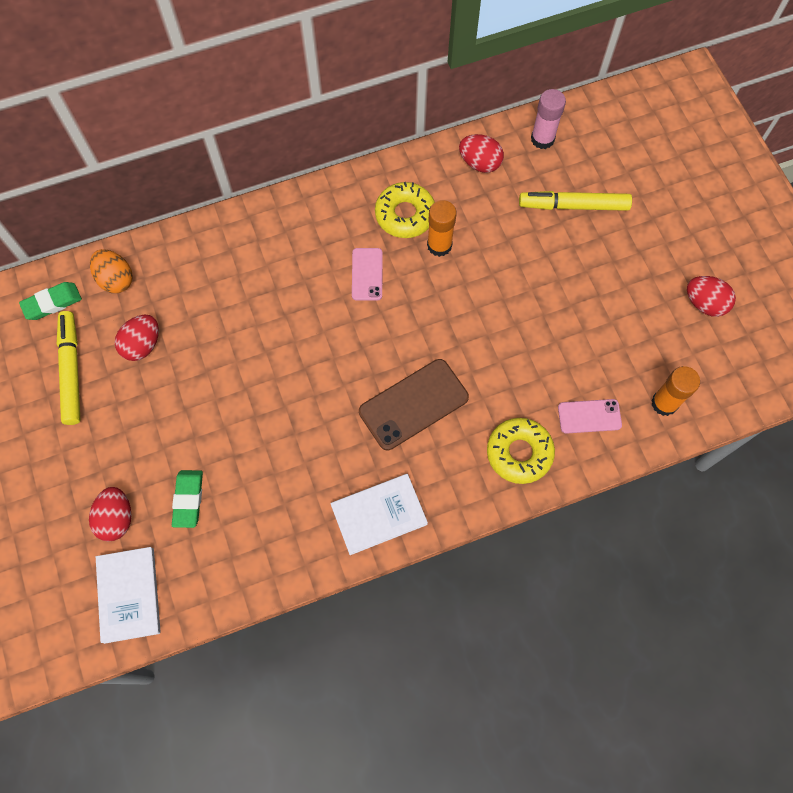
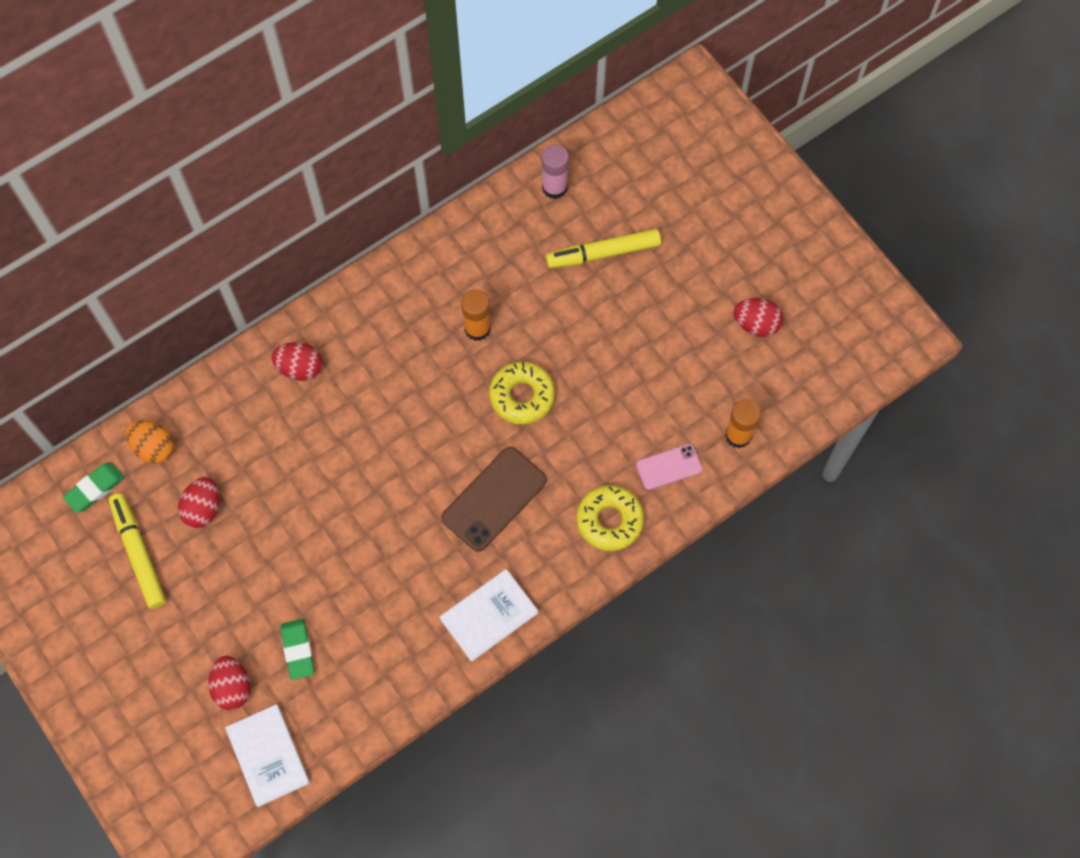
camera: 15 degrees left, 0 degrees up
pink phone [352,248,382,301] -> none
yellow donut [375,182,435,238] -> yellow donut moved to [489,362,555,424]
red egg [459,134,504,173] -> red egg moved to [272,342,322,381]

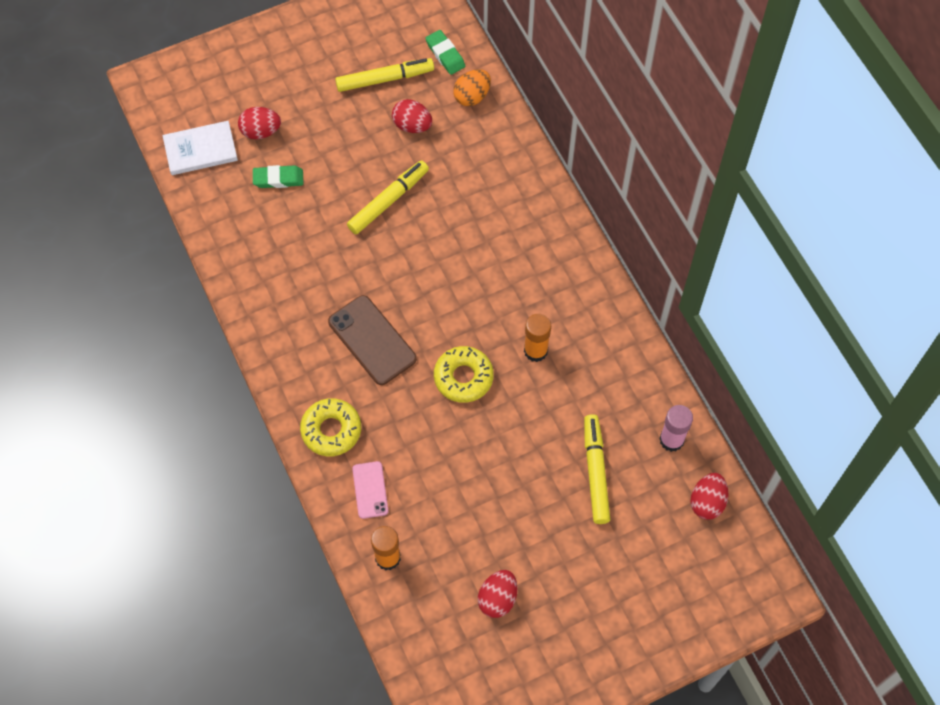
camera: 100 degrees right, 5 degrees down
red egg [272,342,322,381] -> red egg moved to [690,473,729,520]
white book [440,569,538,662] -> none
none -> yellow marker [347,160,429,234]

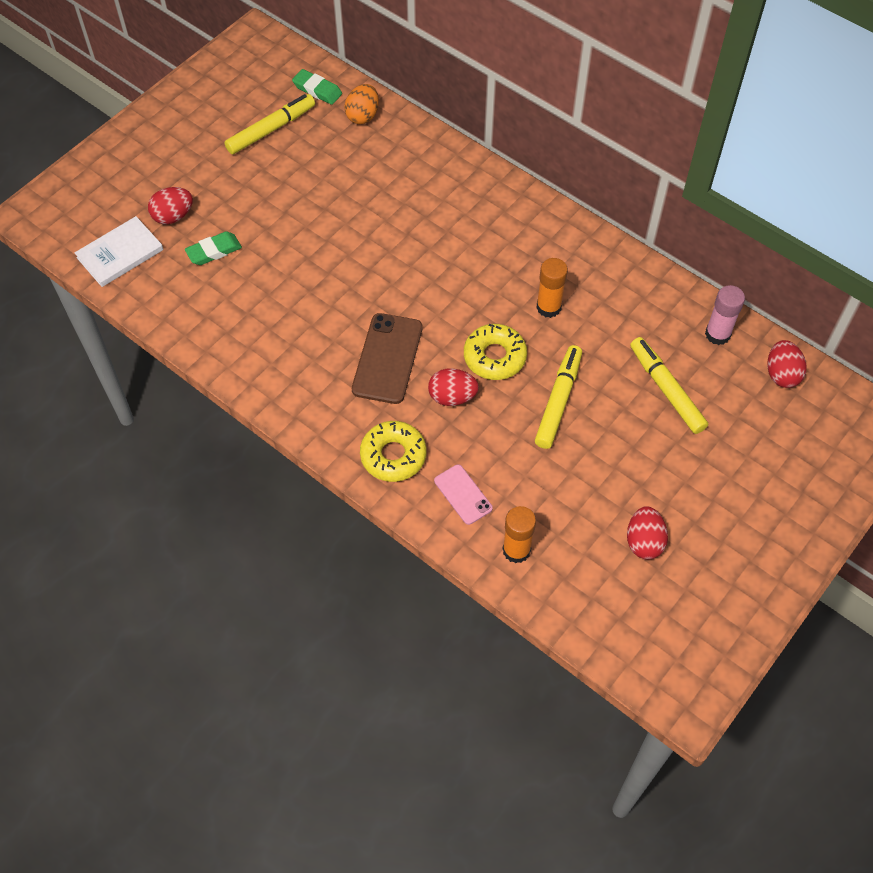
camera: 25 degrees left, 5 degrees down
brown phone [328,295,417,385] -> brown phone turned 75 degrees clockwise [352,313,422,404]
yellow marker [347,160,429,234] -> yellow marker moved to [535,345,582,449]
red egg [392,99,432,133] -> red egg moved to [428,369,479,406]

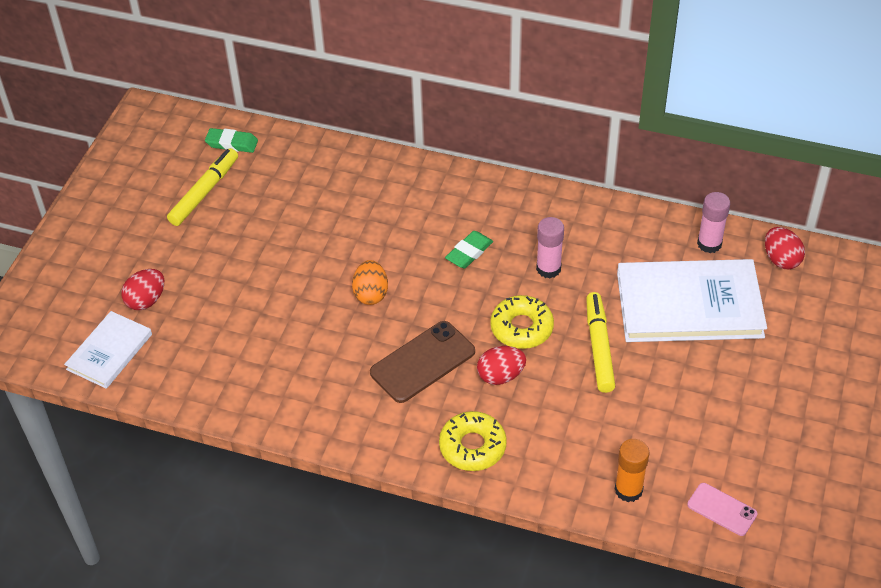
camera: 20 degrees left, 10 degrees down
green eraser [185,231,242,265] -> green eraser moved to [445,231,493,269]
orange egg [344,84,379,124] -> orange egg moved to [352,260,388,305]
brown phone [352,313,422,404] -> brown phone turned 60 degrees clockwise [370,321,475,403]
pink phone [434,465,493,525] -> pink phone moved to [687,483,757,536]
orange glue stick [536,258,568,318] -> pink glue stick [536,217,564,278]
red egg [627,506,668,560] -> none
yellow marker [630,337,708,434] -> white book [617,259,767,342]

